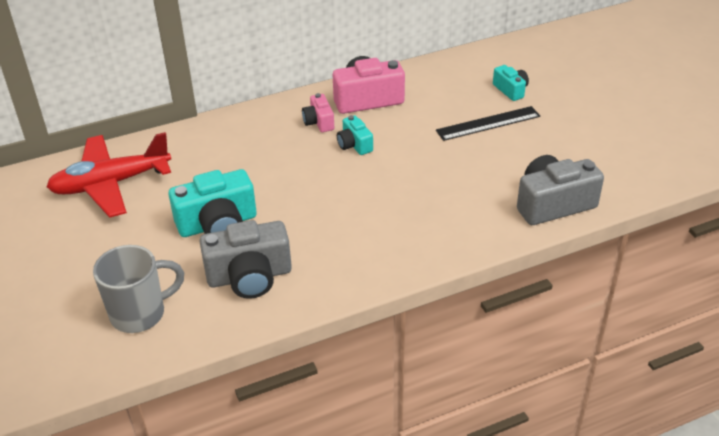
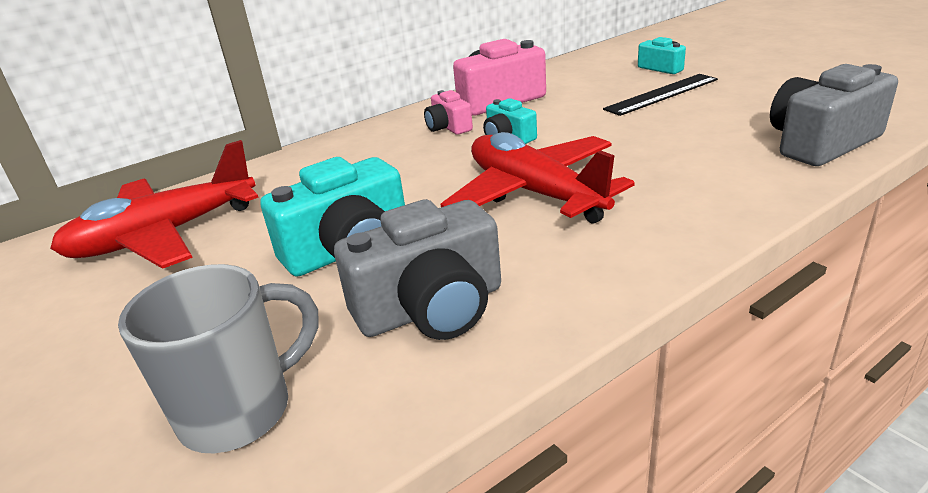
camera: 10 degrees left, 10 degrees down
none -> red plane [441,132,635,224]

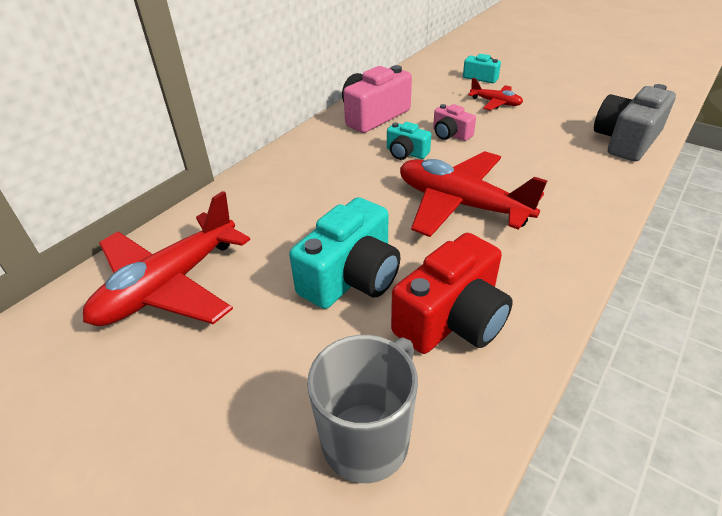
camera: 20 degrees left, 10 degrees up
grey camera [334,199,501,340] -> red camera [391,233,513,354]
pink camera [424,90,473,135] -> pink camera moved to [433,104,476,141]
black ruler [603,74,718,116] -> red plane [468,78,523,110]

